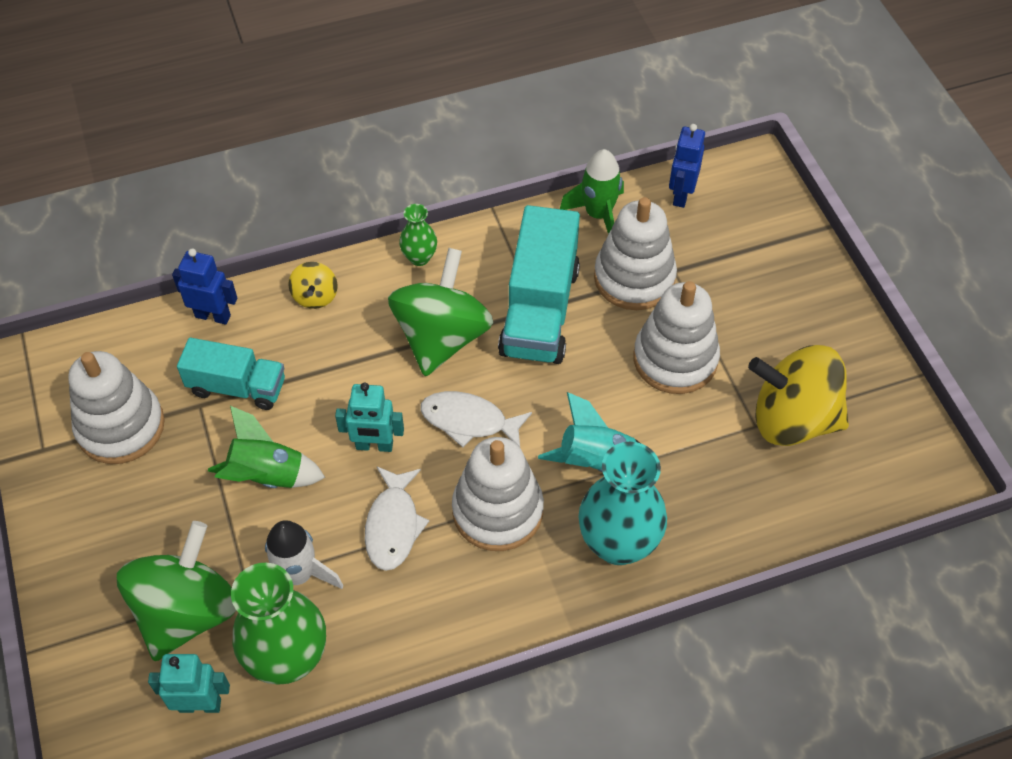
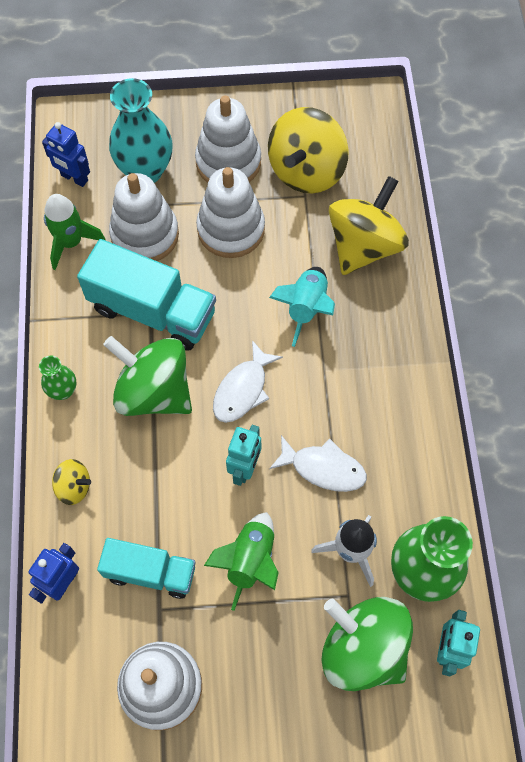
camera: 75 degrees left, 10 degrees up
turquoise truck [177,338,285,410] -> turquoise truck turned 75 degrees clockwise [97,538,196,599]
white stacking toy [452,437,544,551] -> white stacking toy moved to [195,95,261,183]
turquoise vase [578,442,667,565] -> turquoise vase moved to [109,78,173,183]
none -> yellow spinning top [329,176,409,275]

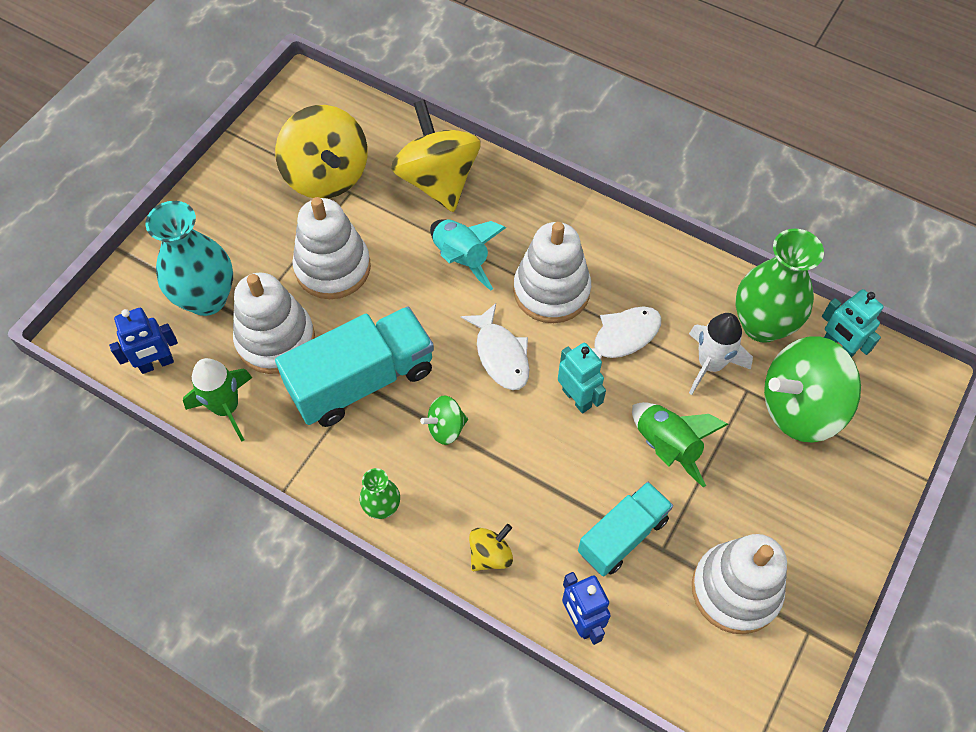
camera: 55 degrees left, 5 degrees down
green spinning top [103,336,192,416] -> green spinning top [420,396,468,445], size x0.47
white stacking toy [195,95,261,183] -> white stacking toy moved to [513,222,591,323]

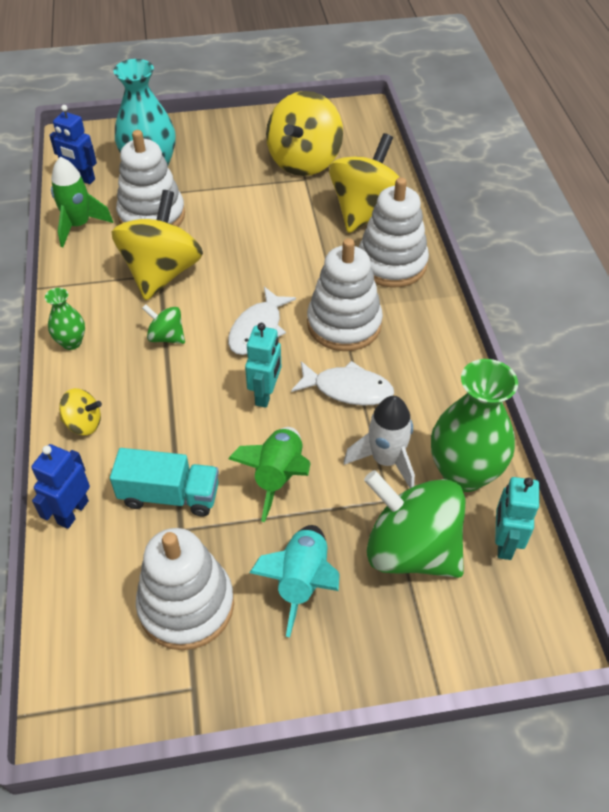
camera: 50 degrees right, 10 degrees down
turquoise truck [275,306,434,427] -> yellow spinning top [112,190,203,300]
white stacking toy [292,197,371,299] -> white stacking toy moved to [359,177,429,288]
turquoise rocket [430,219,506,291] -> turquoise rocket moved to [249,525,340,637]

